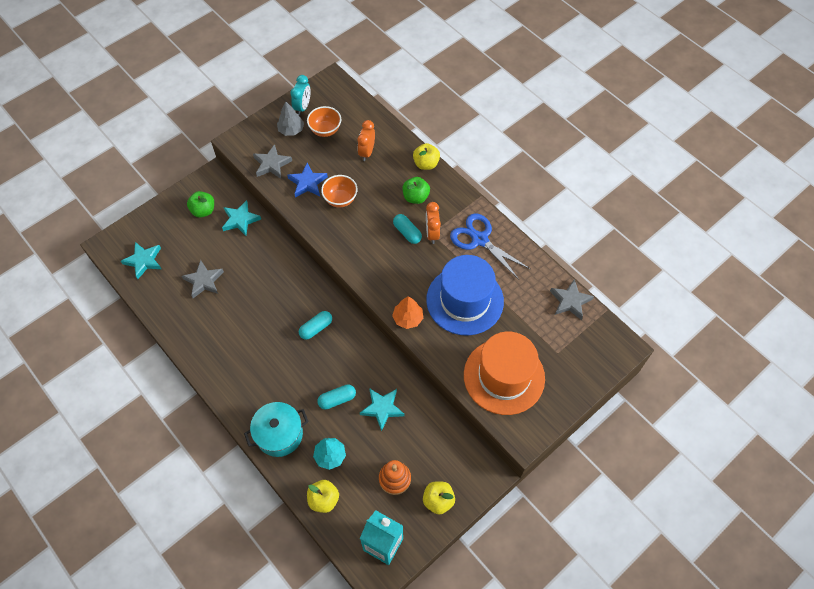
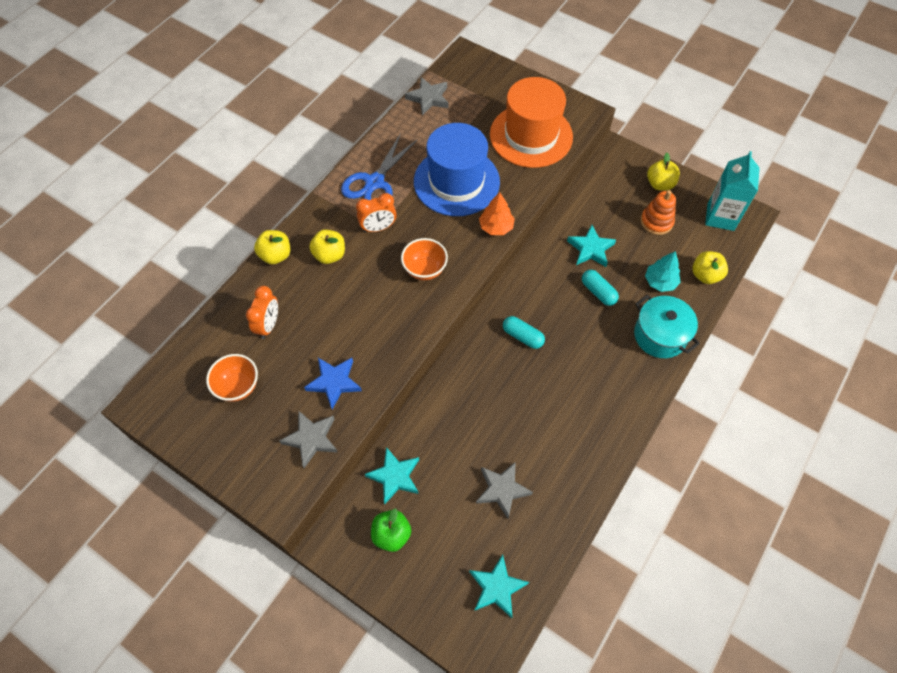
camera: 105 degrees left, 0 degrees up
grey tree [277,102,304,136] -> none
turquoise clock [290,75,311,115] -> none
orange bowl [321,175,358,208] -> orange bowl moved to [401,238,448,280]
orange clock [357,120,375,161] -> orange clock turned 75 degrees counterclockwise [246,286,278,339]
turquoise capsule [393,214,422,244] -> none
green apple [403,177,430,204] -> yellow apple [309,230,345,264]

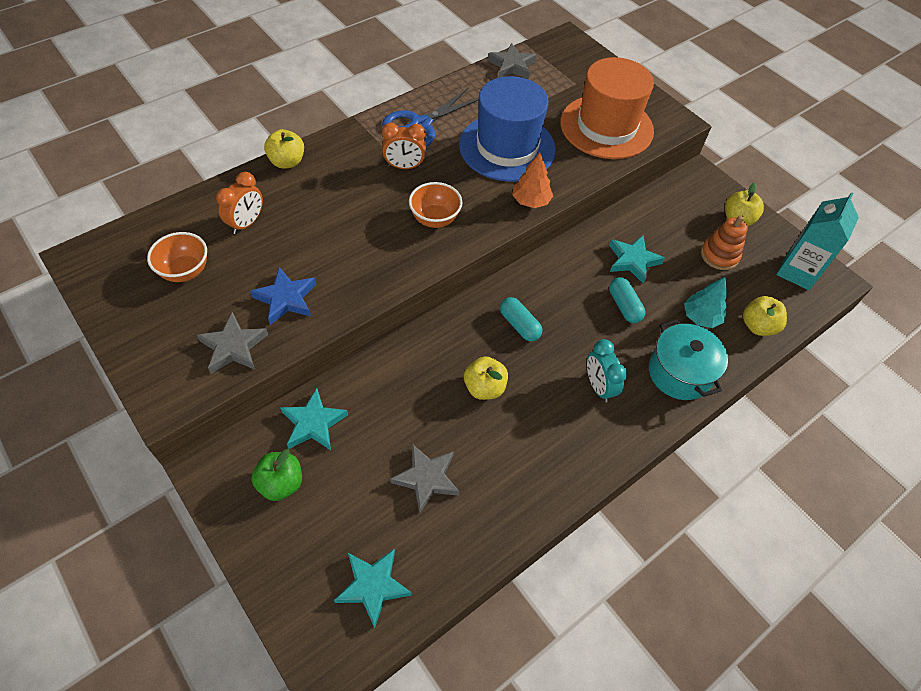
camera: 15 degrees right, 5 degrees down
yellow apple [309,230,345,264] -> yellow apple moved to [464,357,508,400]
none -> turquoise clock [587,339,627,403]

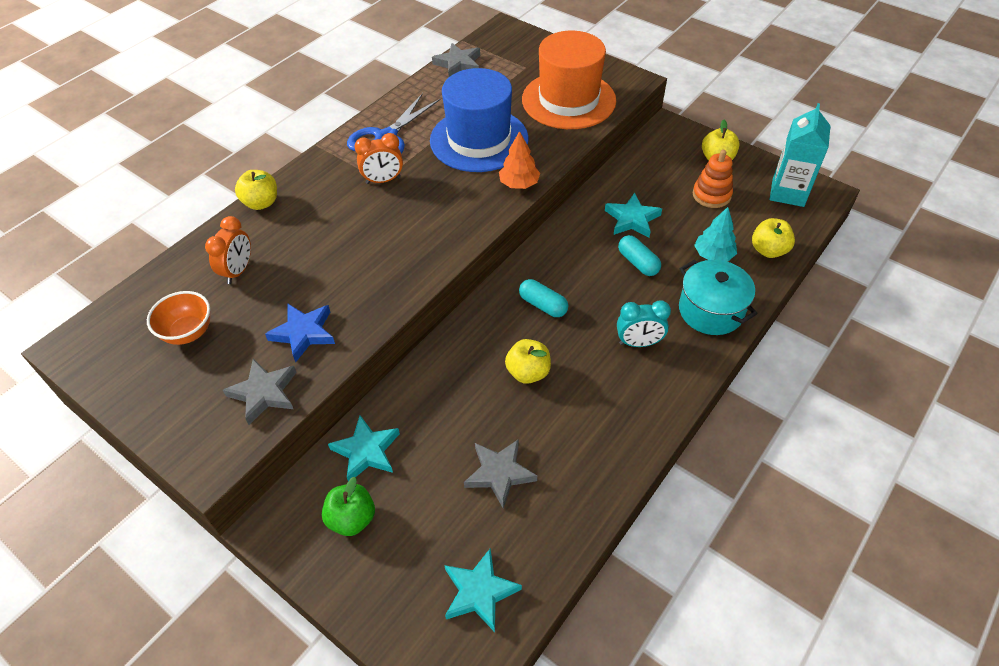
camera: 10 degrees left, 5 degrees down
orange bowl [409,182,462,228] -> none
turquoise clock [587,339,627,403] -> turquoise clock turned 60 degrees counterclockwise [617,300,671,347]

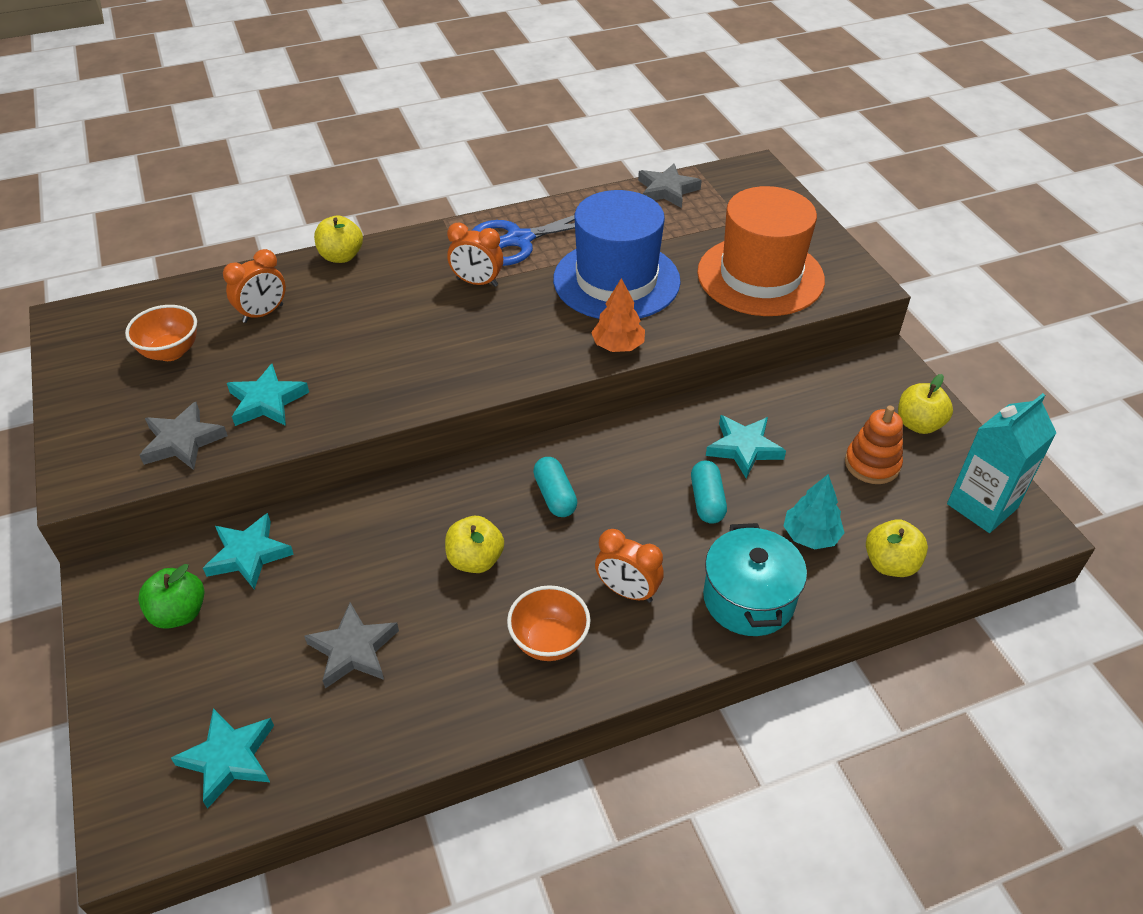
camera: 30 degrees right, 5 degrees down
blue star [265,304,335,362] -> turquoise star [227,364,309,426]
turquoise clock [617,300,671,347] -> orange clock [595,529,664,603]
none -> orange bowl [507,585,590,661]

